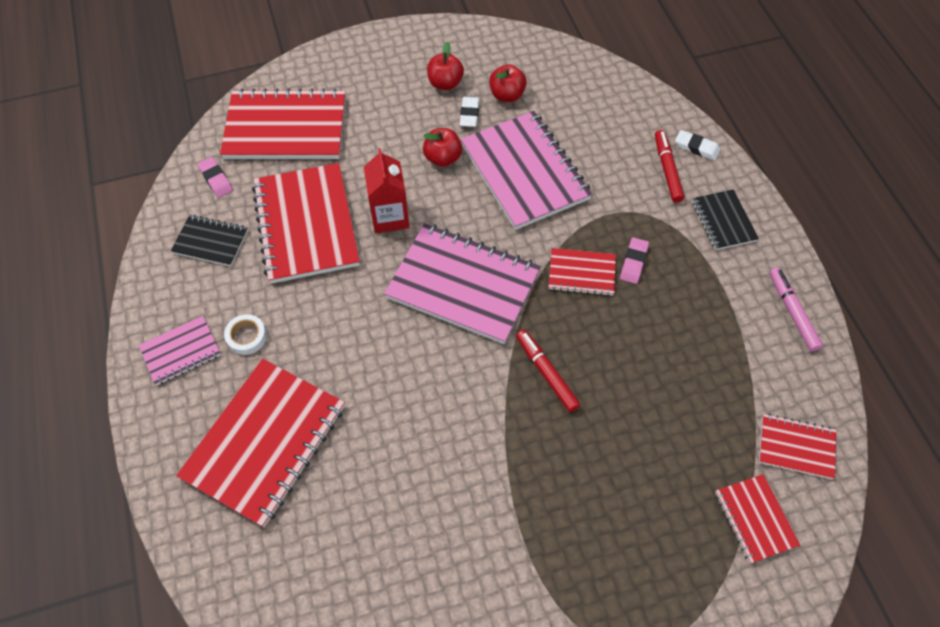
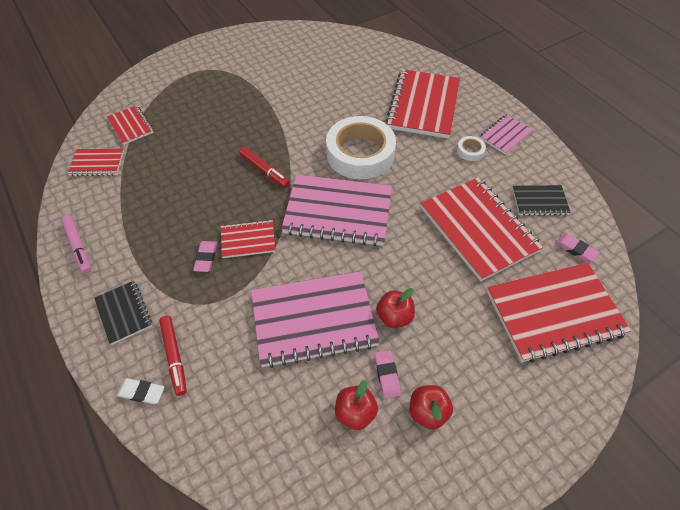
camera: 165 degrees right, 5 degrees down
red carton [364,148,409,233] -> none
white eraser [460,97,479,127] -> pink eraser [374,350,401,399]
pink notebook [461,111,592,230] -> pink notebook turned 60 degrees counterclockwise [251,271,380,368]
none -> white tape [326,116,396,179]

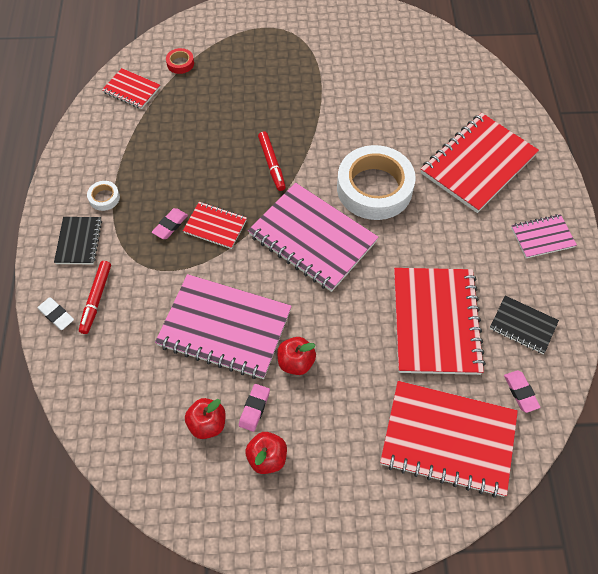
camera: 30 degrees right, 5 degrees up
pink marker [61,215,91,274] -> none
red notebook [107,105,154,145] -> red tape [166,48,194,74]
white tape [457,136,486,161] -> white tape moved to [87,181,120,211]

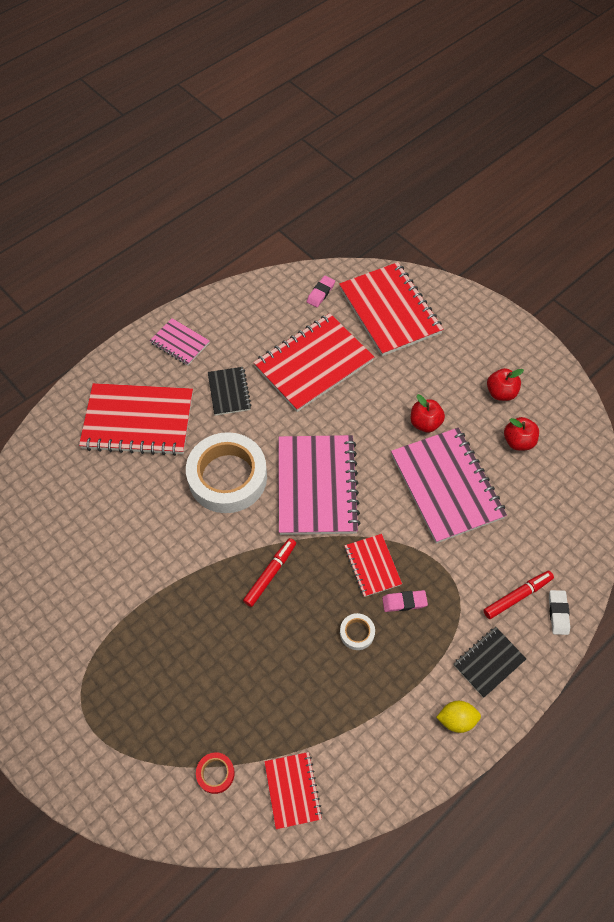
camera: 130 degrees left, 0 degrees up
white tape [87,181,120,211] -> white tape moved to [340,613,375,650]
pink eraser [239,384,270,432] -> none
black notebook [490,296,559,354] -> black notebook moved to [208,367,251,416]
none -> yellow lemon [436,701,481,733]

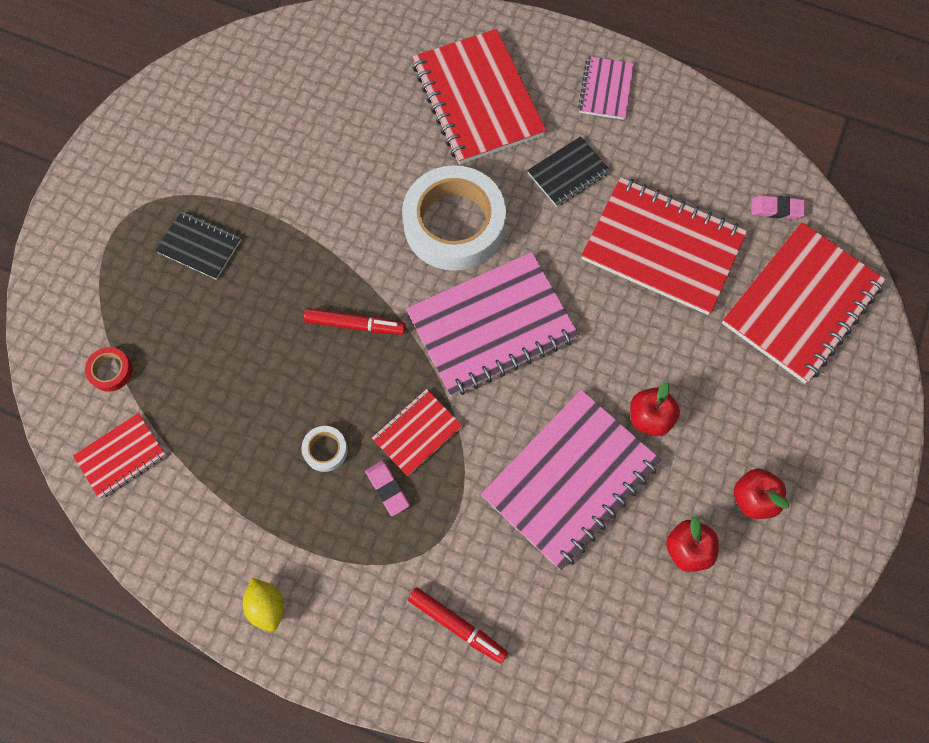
camera: 65 degrees right, 10 degrees up
black notebook [454,627,526,698] -> black notebook moved to [155,211,241,280]
white eraser [549,590,570,635] -> none

